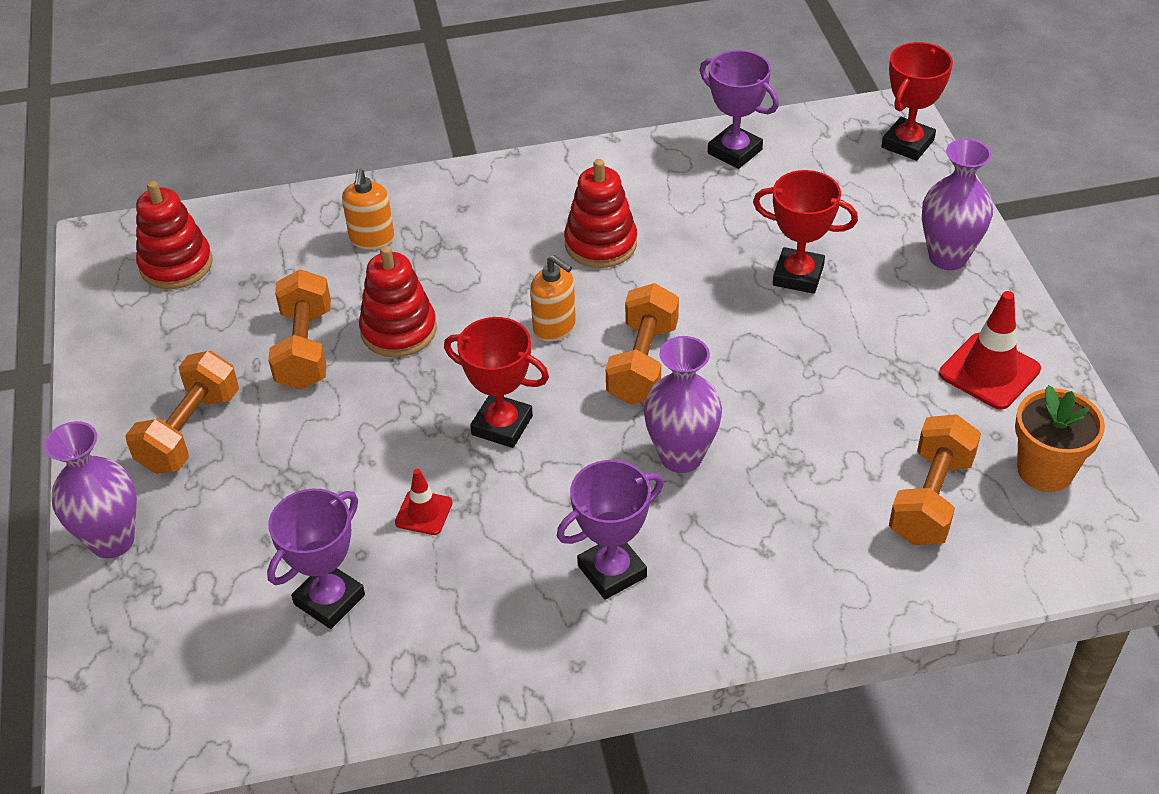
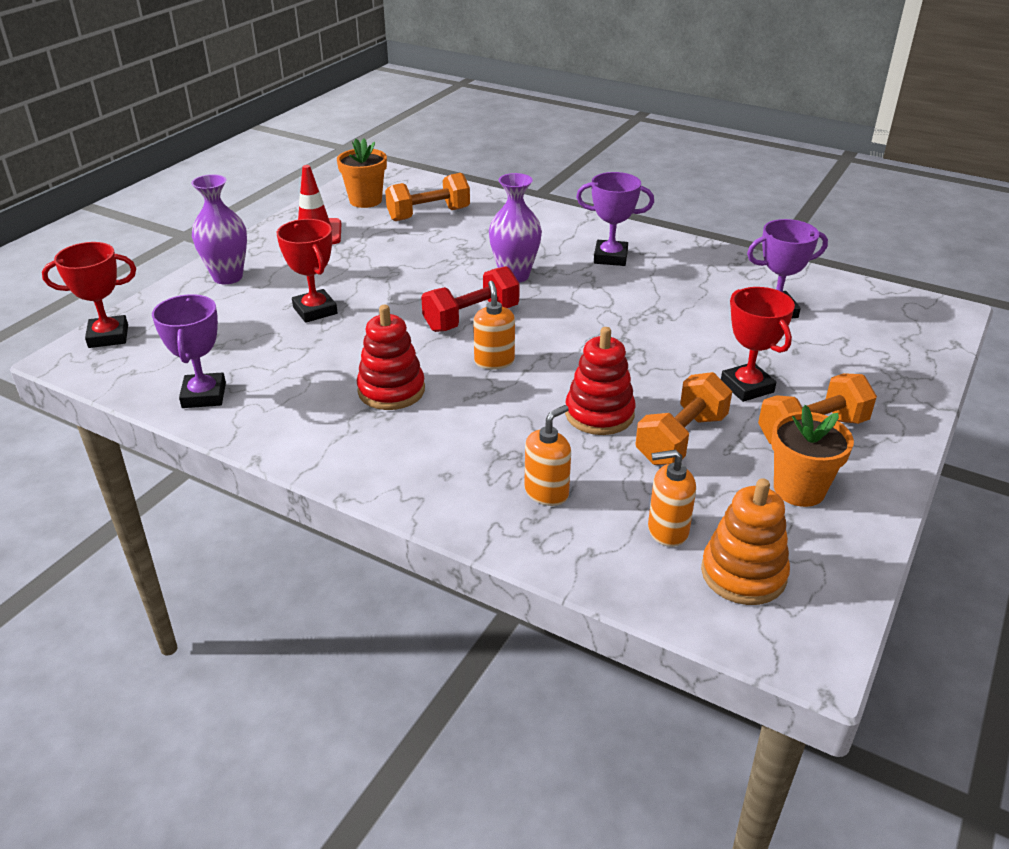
camera: 140 degrees left, 10 degrees down
purple vase [44,421,137,559] -> none
red stacking toy [136,181,213,289] -> orange stacking toy [701,478,790,605]
red traffic cone [395,469,453,535] -> none
red trophy [444,317,549,448] -> red trophy moved to [721,287,795,402]
orange dumbbell [606,283,679,405] -> red dumbbell [421,266,520,332]
none -> orange soap dispenser [648,450,696,547]
none -> orange flower pot [771,405,854,507]

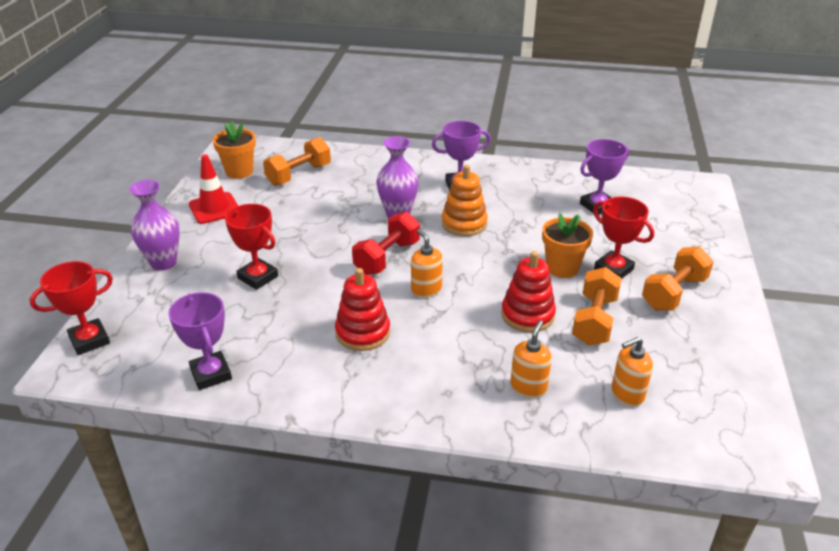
camera: 20 degrees left, 0 degrees up
orange stacking toy [701,478,790,605] -> orange stacking toy moved to [442,165,488,236]
orange flower pot [771,405,854,507] -> orange flower pot moved to [542,213,593,278]

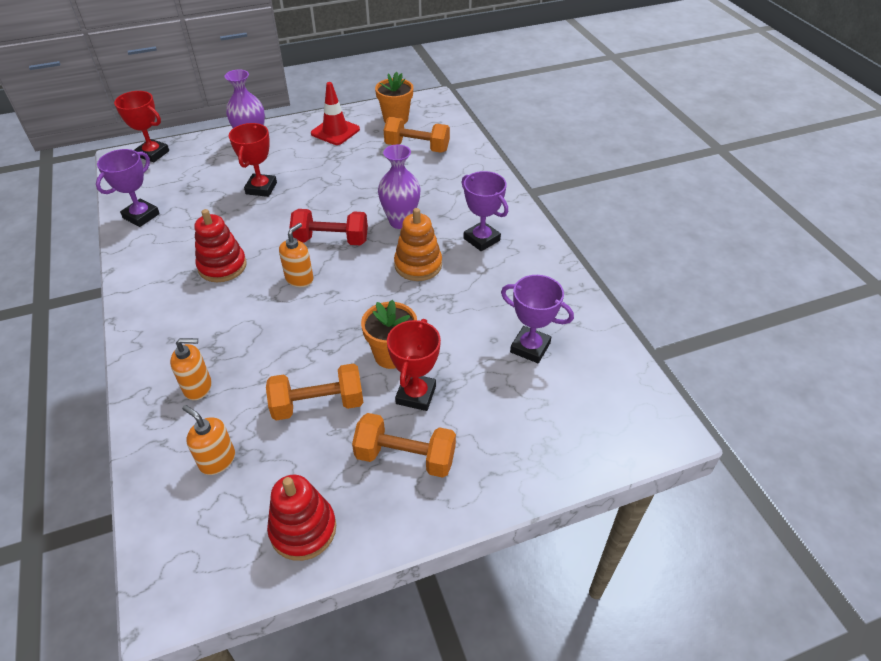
camera: 60 degrees right, 10 degrees up
red stacking toy [501,251,556,332] -> red stacking toy moved to [267,474,336,561]

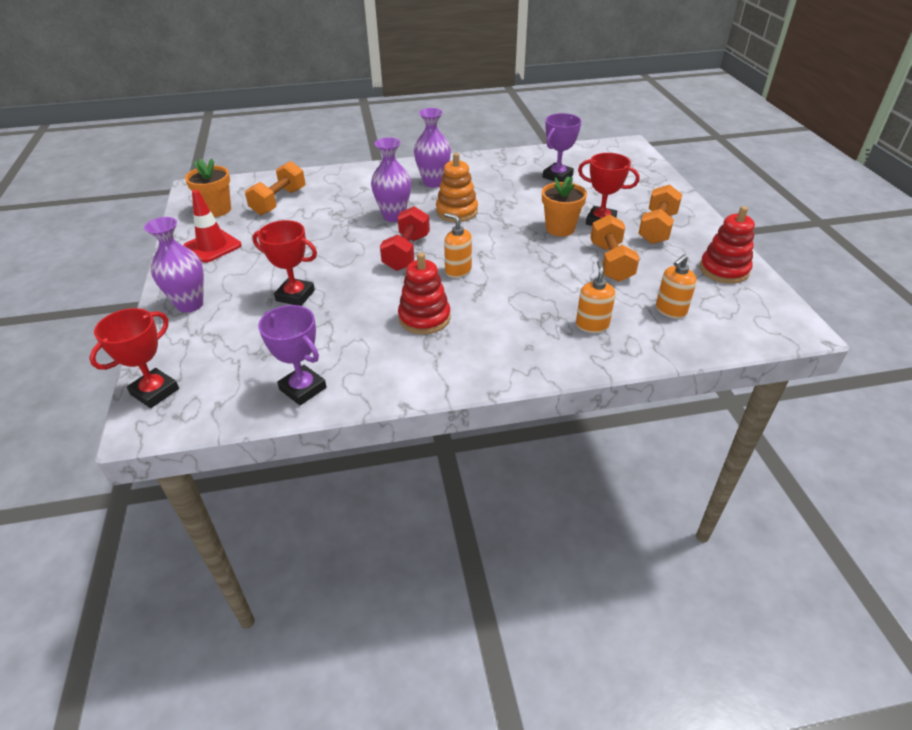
camera: 80 degrees left, 5 degrees down
purple trophy [461,171,508,251] -> purple vase [414,108,451,188]

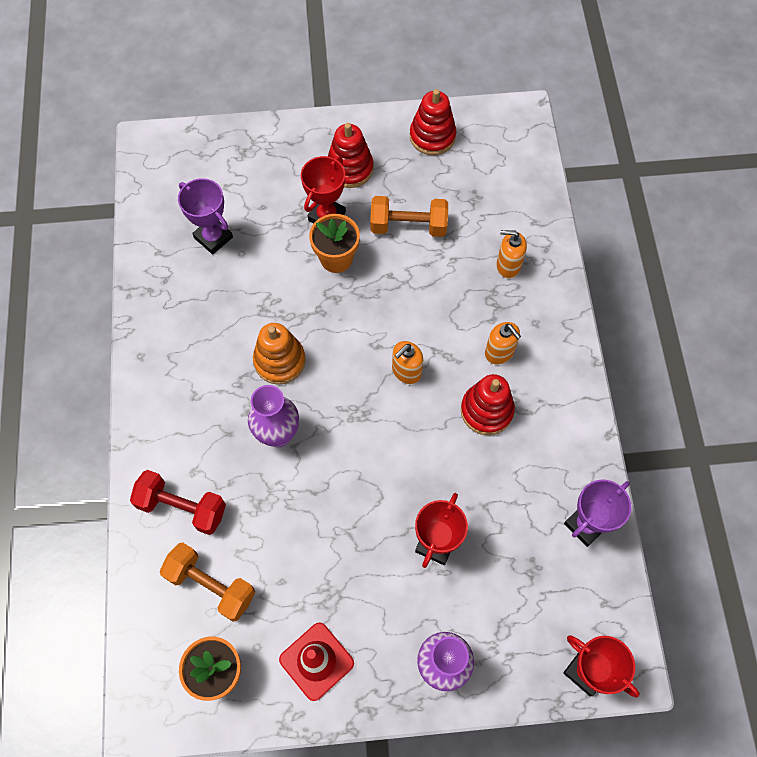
camera: 85 degrees left, 25 degrees up
red dumbbell [380,206,430,271] -> red dumbbell moved to [130,470,226,535]
purple vase [414,108,451,188] -> none
orange dumbbell [638,184,682,244] -> red stacking toy [328,123,374,188]
orange soap dispenser [656,254,697,319] -> orange soap dispenser moved to [485,322,521,364]

